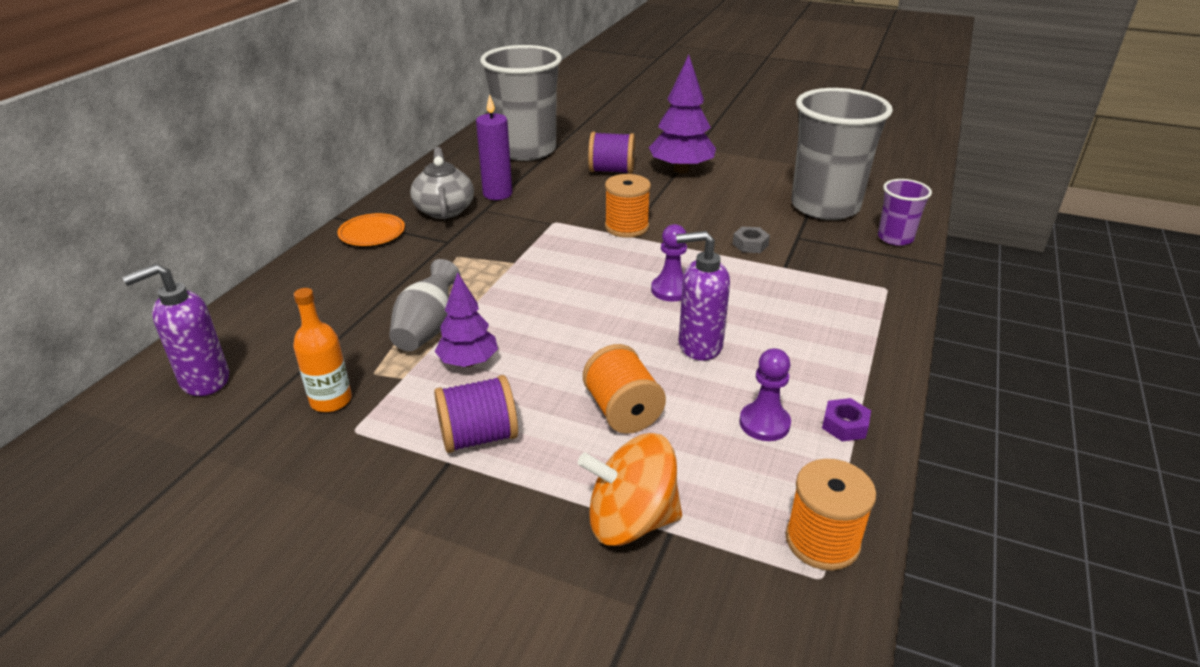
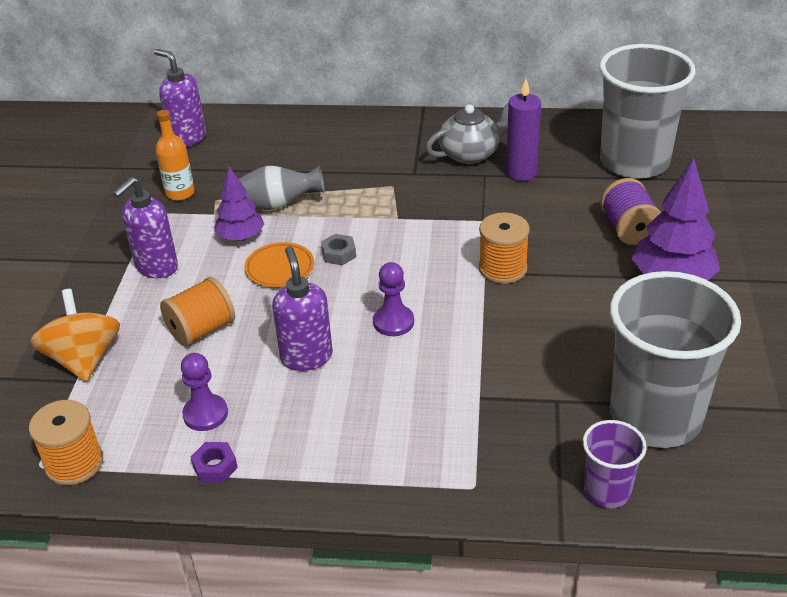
camera: 75 degrees right, 5 degrees up
orange plate [337,213,405,246] -> orange plate moved to [244,242,314,287]
purple spool [434,375,518,453] -> purple soap dispenser [113,177,178,278]
grey nut [733,227,770,253] -> grey nut moved to [321,234,356,265]

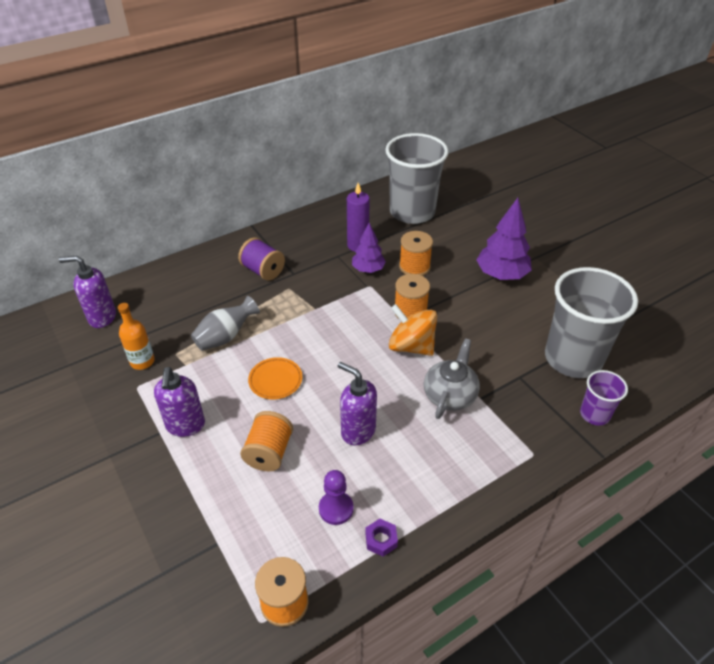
camera: 40 degrees left, 5 degrees up
orange spinning top [30,289,120,382] -> orange spinning top moved to [389,304,437,356]
purple tree [214,167,264,241] -> purple tree moved to [352,223,386,273]
grey nut [321,234,356,265] -> none
purple pawn [373,262,414,336] -> none
grey teapot [425,103,508,164] -> grey teapot moved to [424,338,480,419]
purple spool [600,178,661,245] -> purple spool moved to [238,238,285,281]
none -> orange spool [399,231,433,276]

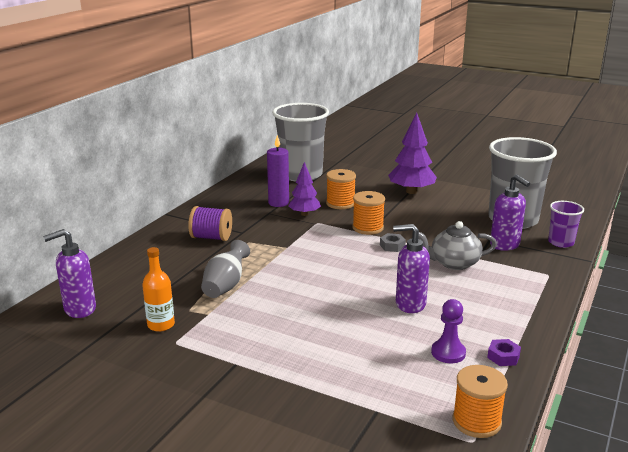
camera: 30 degrees left, 20 degrees down
purple soap dispenser [154,367,205,437] -> purple soap dispenser moved to [490,174,530,251]
orange spool [240,411,293,471] -> none
orange plate [248,357,303,399] -> none
orange spinning top [389,304,437,356] -> grey nut [380,233,406,252]
grey teapot [424,338,480,419] -> grey teapot turned 90 degrees counterclockwise [418,221,497,270]

